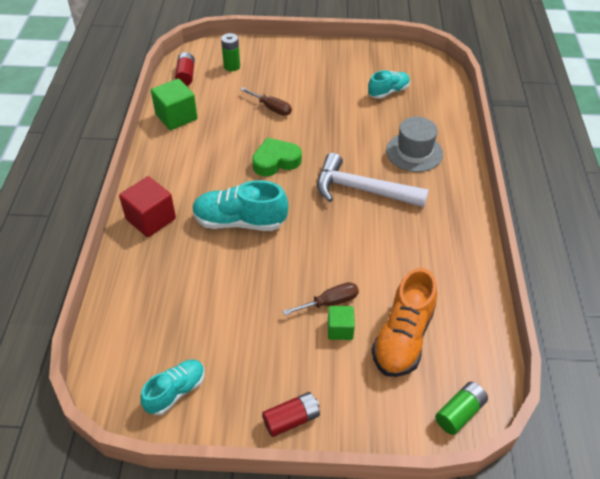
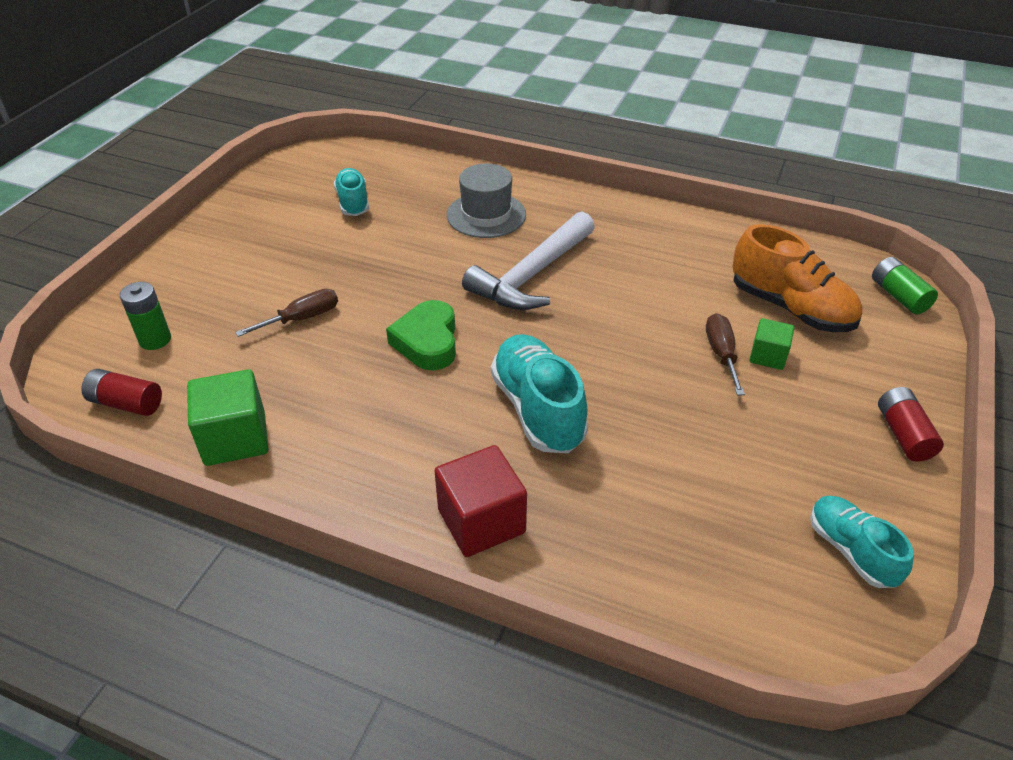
camera: 70 degrees left, 5 degrees down
turquoise shoe [192,180,288,231] -> turquoise shoe turned 135 degrees clockwise [491,334,588,453]

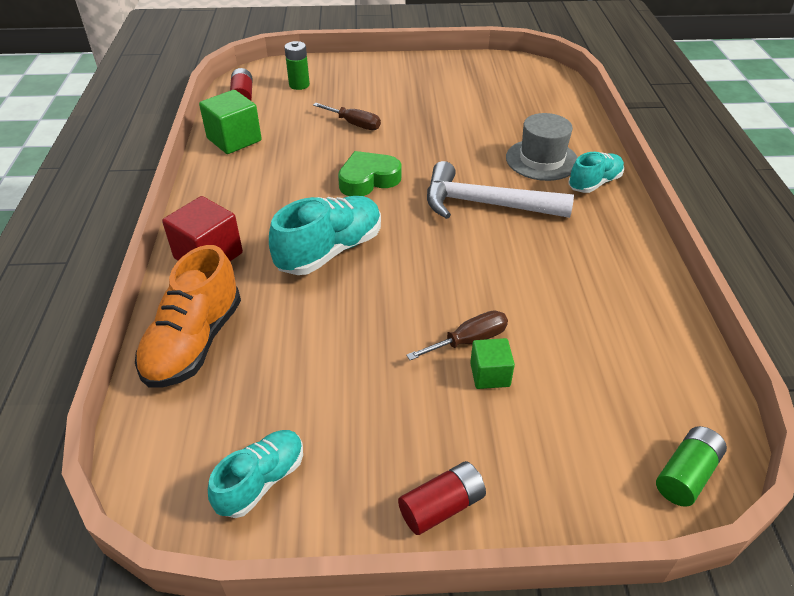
camera: 65 degrees right, 0 degrees up
turquoise shoe [334,168,369,216] -> turquoise shoe moved to [568,152,624,193]
orange shoe [733,224,862,332] -> orange shoe moved to [135,245,241,388]

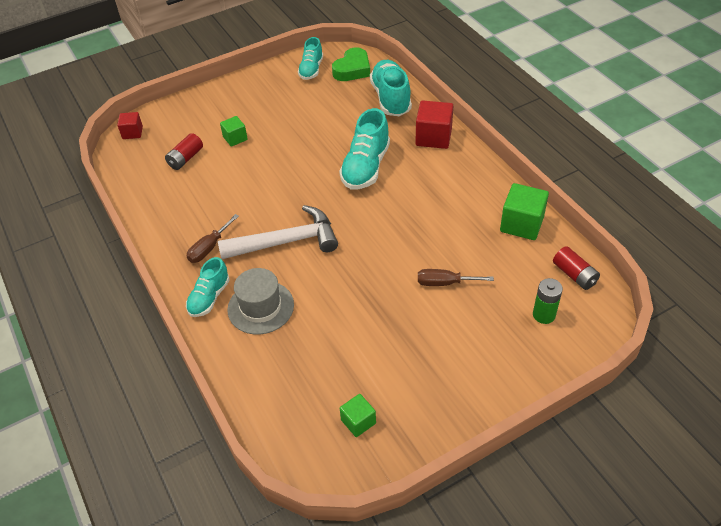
camera: 155 degrees right, 5 degrees up
orange shoe [135,245,241,388] -> turquoise shoe [370,60,412,116]
green heart [338,151,402,196] -> green heart moved to [332,47,370,81]
red battery [398,461,486,535] -> red battery moved to [165,133,203,170]
brown screwdriver [406,310,508,360] -> brown screwdriver moved to [187,214,239,263]
green battery [656,426,727,507] -> red cube [117,112,143,139]
none -> green cube [340,394,376,437]

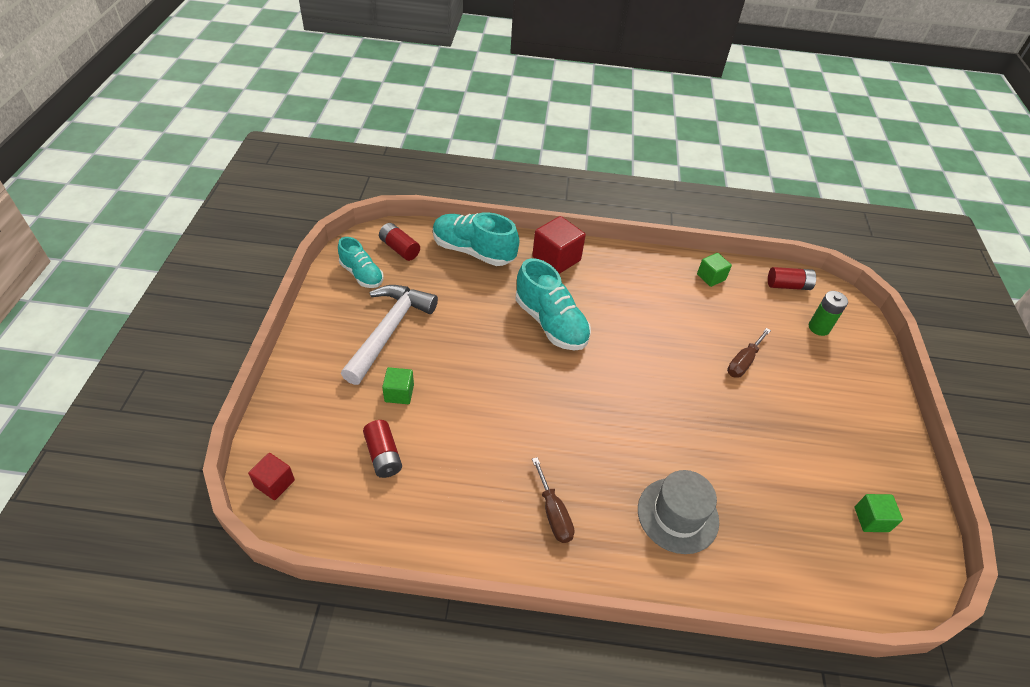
camera: 60 degrees left, 0 degrees up
turquoise shoe [186,257,230,317] -> none
white hammer [218,205,338,259] -> white hammer moved to [341,285,438,385]
green heart [332,47,370,81] -> red battery [379,223,420,261]
green cube [500,183,549,240] -> green cube [697,253,732,287], size x0.59

